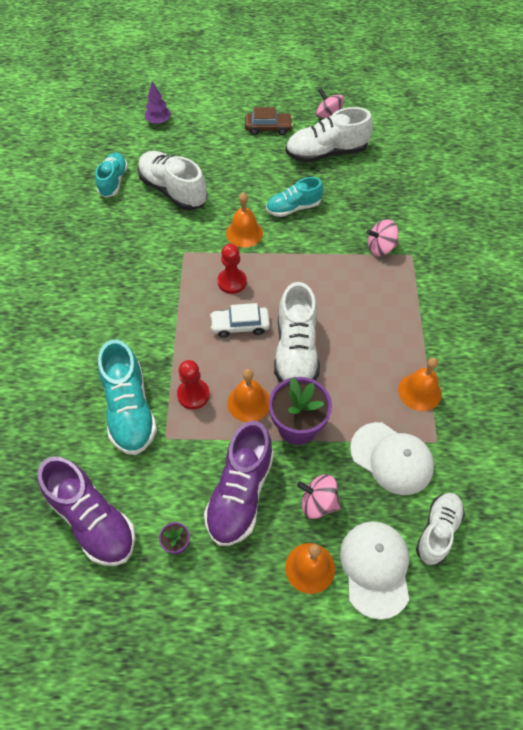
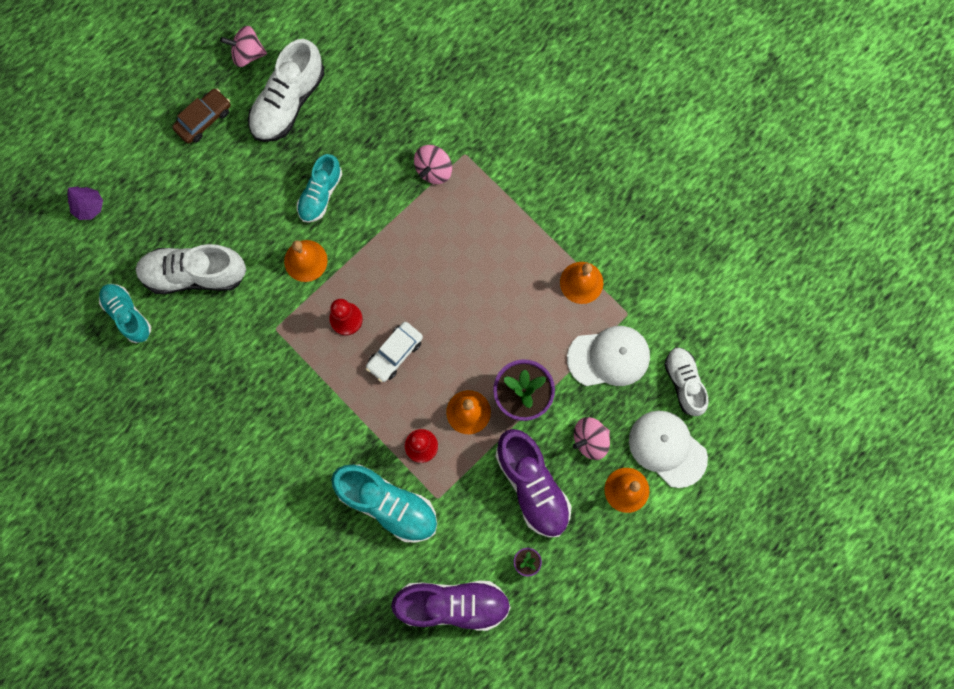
camera: 45 degrees left, 20 degrees up
white shoe [274,282,320,383] -> none

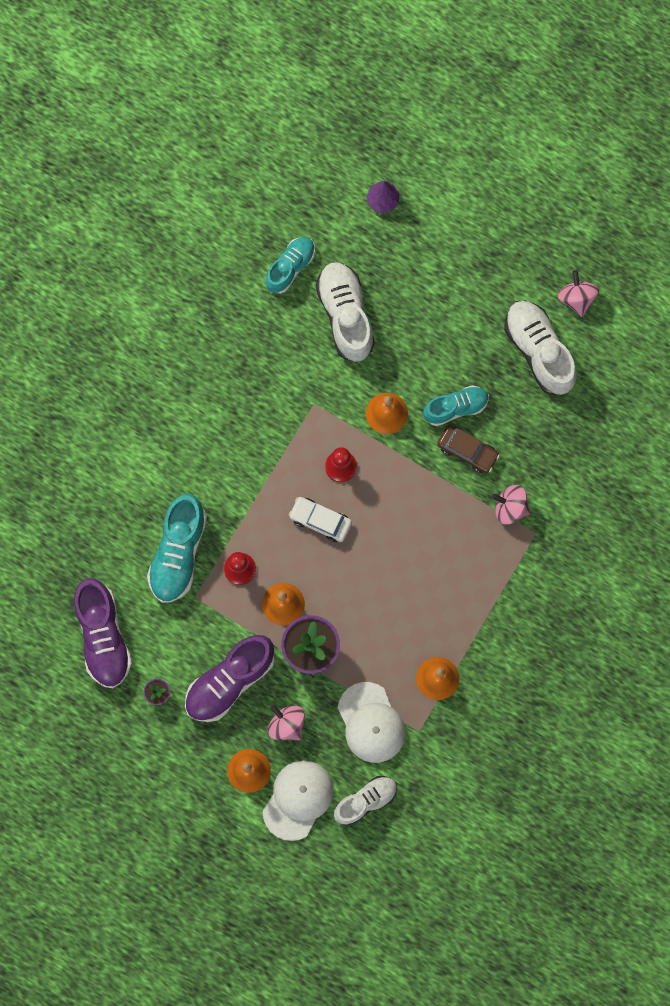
camera: 75 degrees right, 0 degrees up
brown car [172,89,231,144] -> brown car moved to [438,425,500,473]
white shoe [248,39,324,142] -> white shoe turned 45 degrees clockwise [504,300,577,395]
turquoise shoe [297,154,342,223] -> turquoise shoe turned 150 degrees clockwise [423,385,489,426]

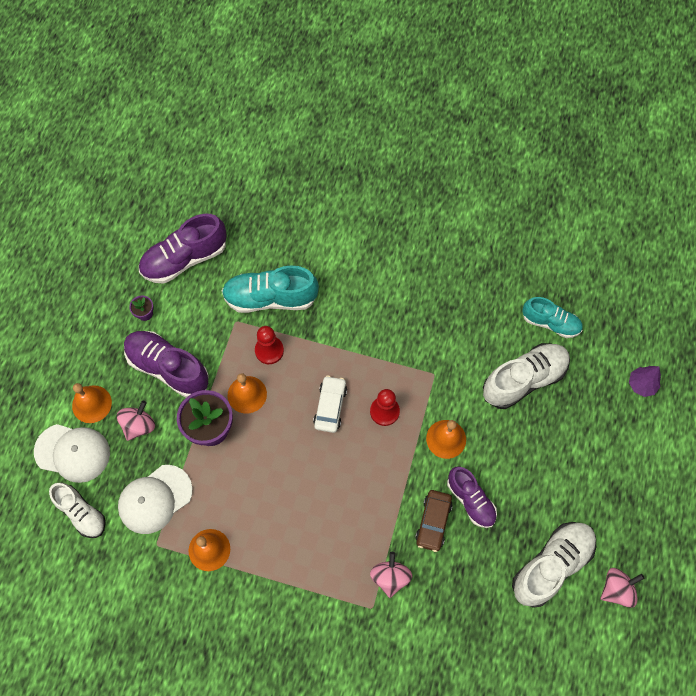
camera: 75 degrees right, 10 degrees down
turquoise shoe [423,385,489,426] -> purple shoe [447,467,497,528]

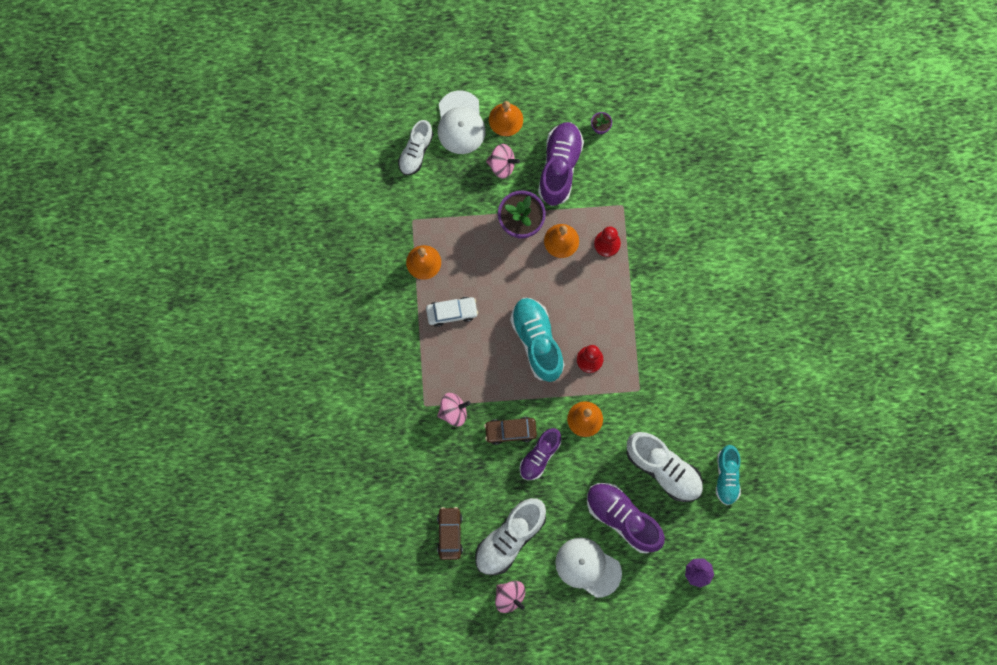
camera: 70 degrees right, 10 degrees up
white cap [118,465,193,534] -> white cap moved to [555,537,622,598]
purple shoe [139,214,227,284] -> purple shoe moved to [587,483,665,553]
turquoise shoe [222,266,319,313] -> turquoise shoe moved to [510,298,565,382]
white car [313,375,347,433] -> white car moved to [426,297,478,327]
white shoe [512,522,596,608] -> white shoe turned 105 degrees clockwise [475,498,546,575]
none -> brown car [437,507,463,560]

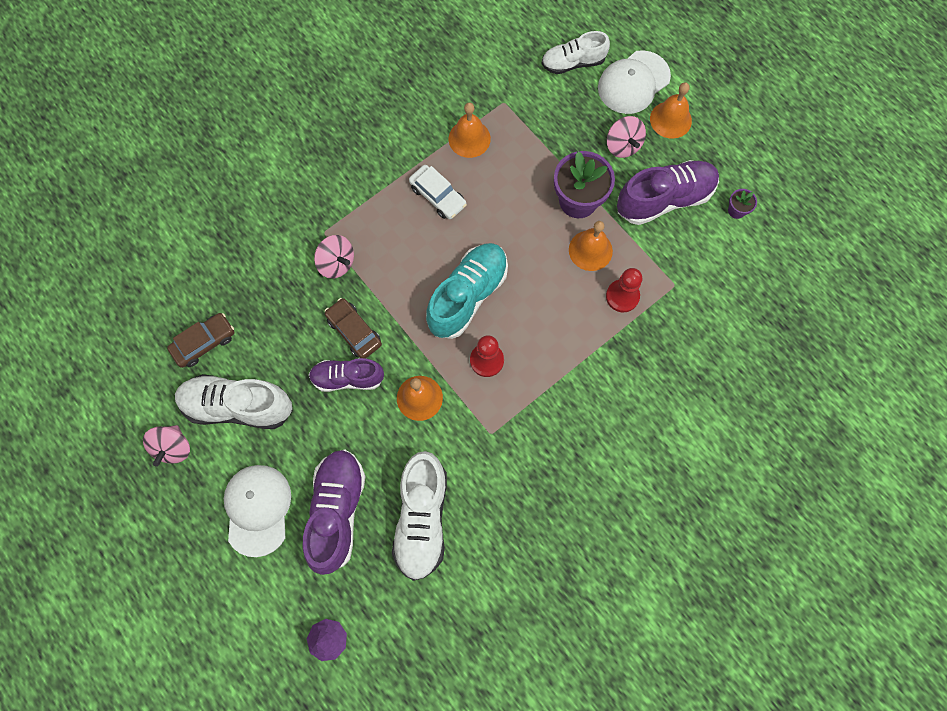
camera: 55 degrees right, 5 degrees down
turquoise shoe [716,445,741,505] -> none

